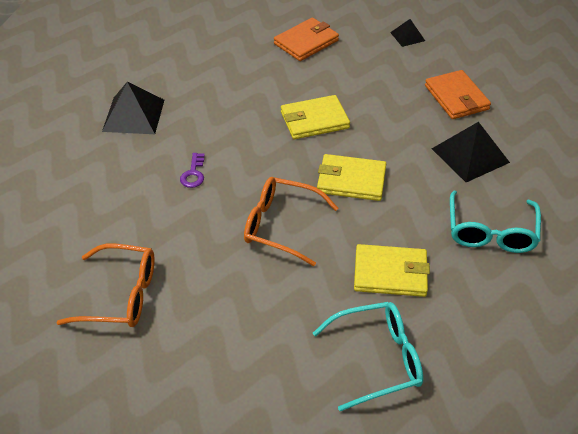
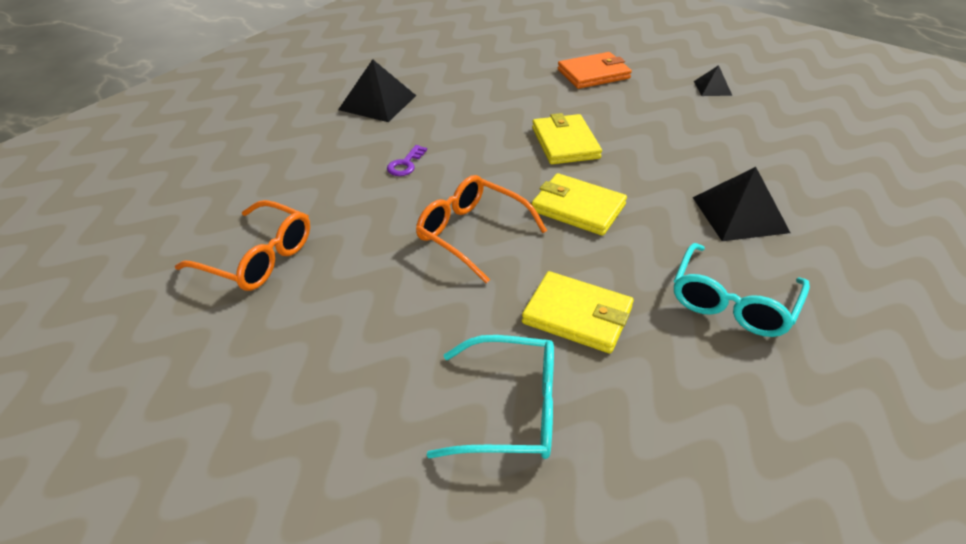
camera: 20 degrees right, 5 degrees down
yellow wallet [281,95,350,139] -> yellow wallet turned 75 degrees clockwise [532,113,602,164]
orange wallet [425,70,491,119] -> none

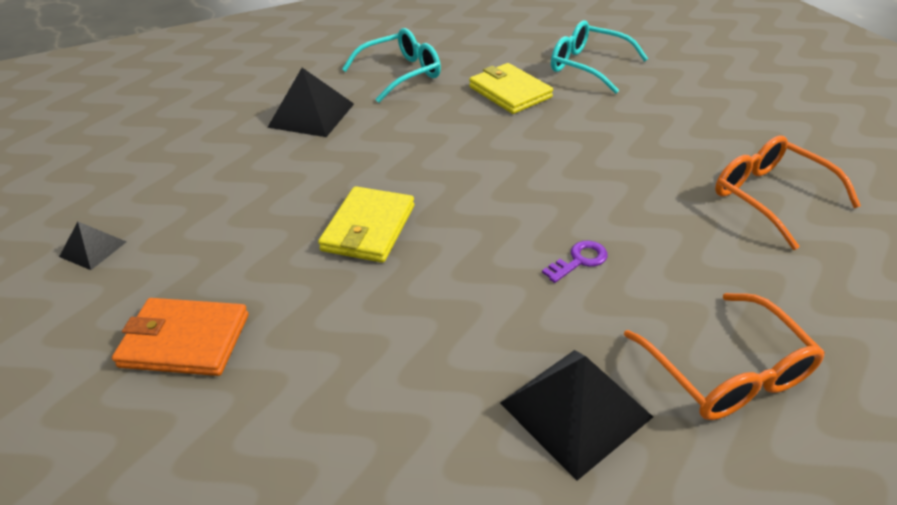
camera: 150 degrees left, 0 degrees up
orange glasses [416,175,547,283] -> orange glasses moved to [624,293,825,420]
yellow wallet [532,173,627,236] -> none

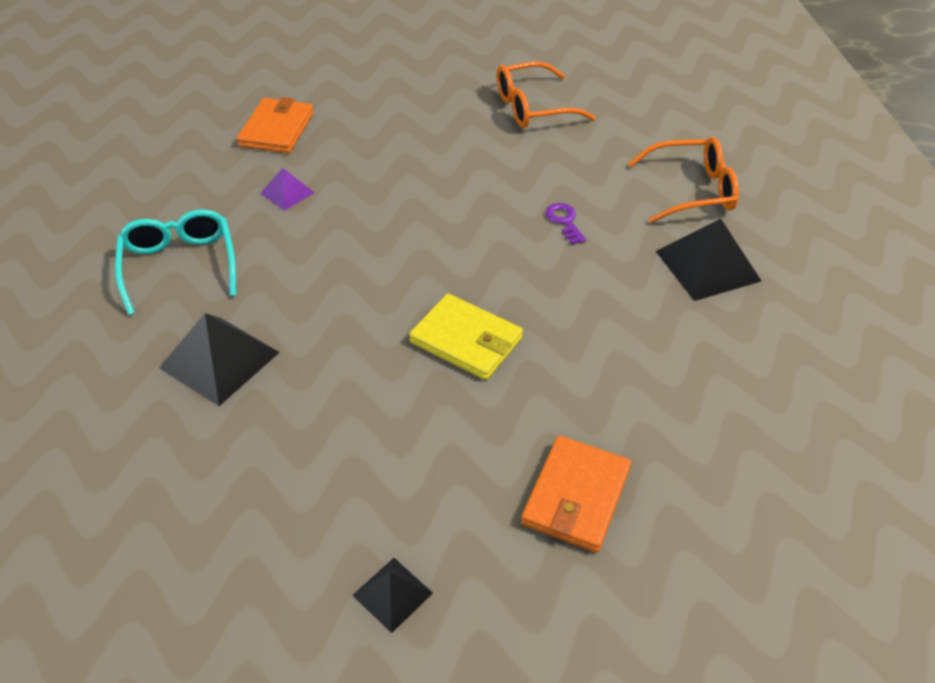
camera: 75 degrees left, 5 degrees up
yellow wallet [469,63,553,114] -> purple pyramid [260,168,315,211]
turquoise glasses [551,20,648,94] -> orange wallet [236,97,314,153]

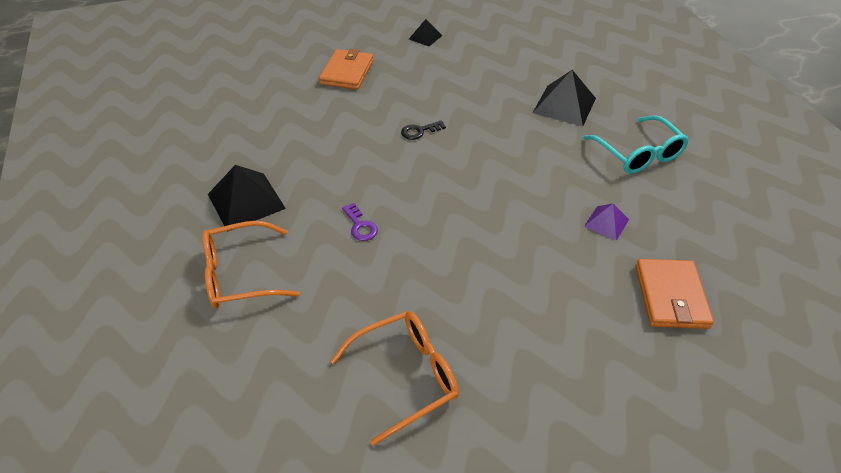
camera: 170 degrees right, 0 degrees up
yellow wallet [409,294,523,380] -> black key [401,120,446,140]

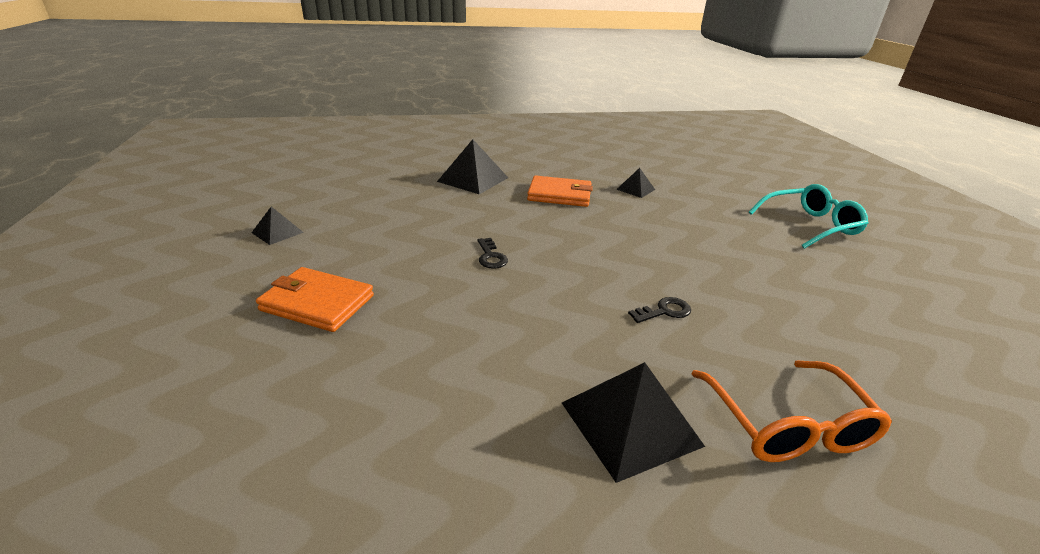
camera: 85 degrees left, 15 degrees down
orange glasses [331,311,459,446] -> none
purple key [342,203,378,241] -> black key [628,297,691,323]
turquoise glasses [583,115,689,174] -> turquoise glasses moved to [748,184,868,249]
purple pyramid [584,204,629,241] -> black pyramid [616,168,655,198]
orange wallet [636,259,714,329] -> orange wallet moved to [527,175,593,207]

